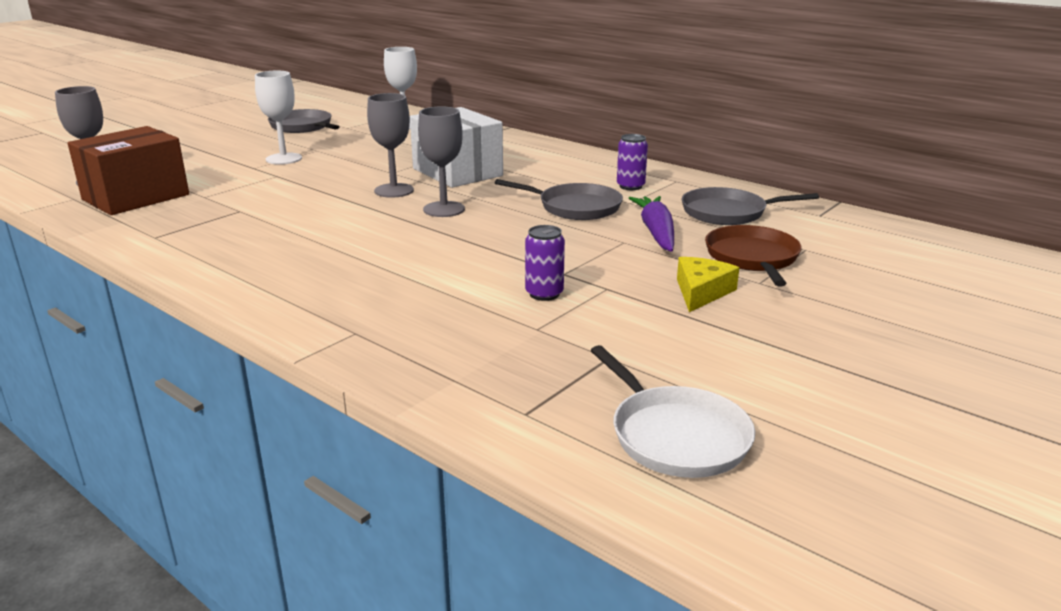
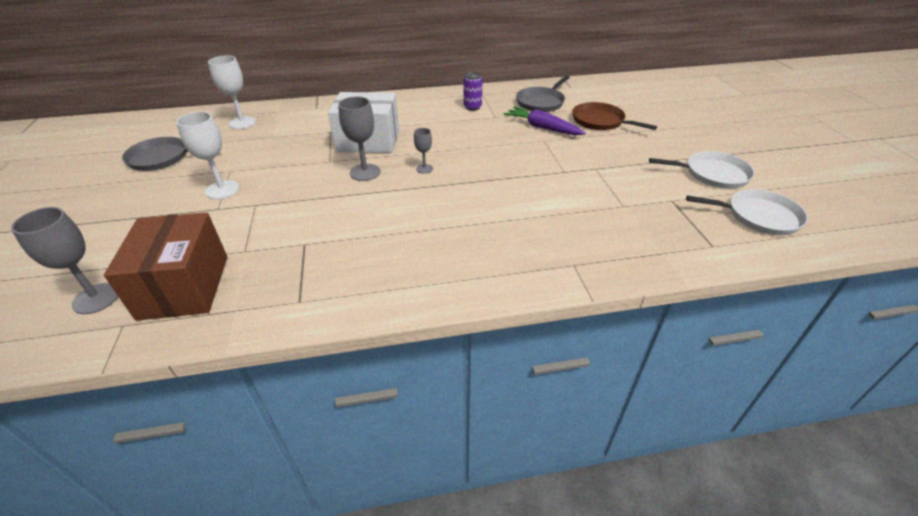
camera: 50 degrees left, 15 degrees up
grey goblet [418,107,465,217] -> grey goblet [414,128,433,174], size x0.56
grey pan [495,179,623,220] -> none
purple can [525,225,565,301] -> none
yellow cheese [677,257,739,312] -> none
none -> white pan [649,151,755,189]

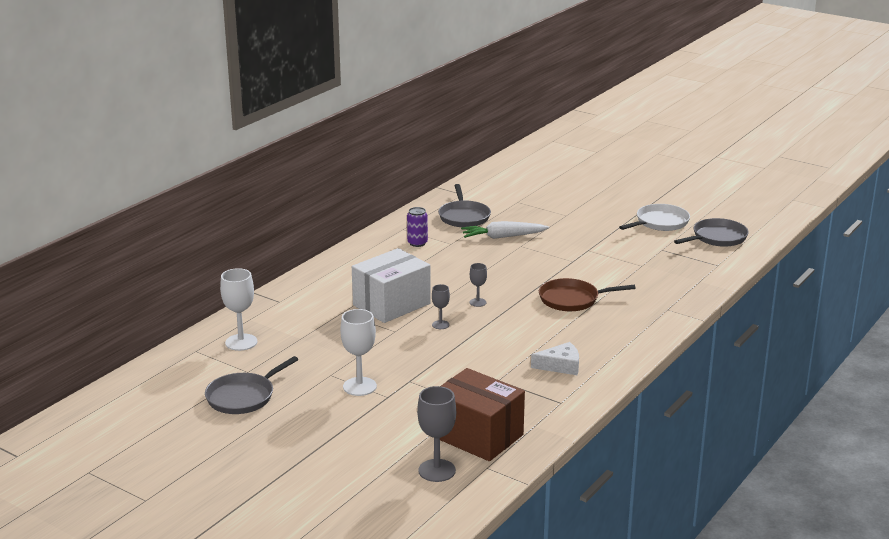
camera: 45 degrees left, 15 degrees down
grey goblet [338,97,381,181] -> grey goblet [432,284,450,329], size x0.56
purple carrot [504,106,586,135] -> white carrot [461,221,549,239]
brown pan [572,102,657,130] -> brown pan moved to [539,278,636,311]
white pan [686,189,808,235] -> grey pan [674,218,749,247]
none -> white cheese [531,342,579,375]

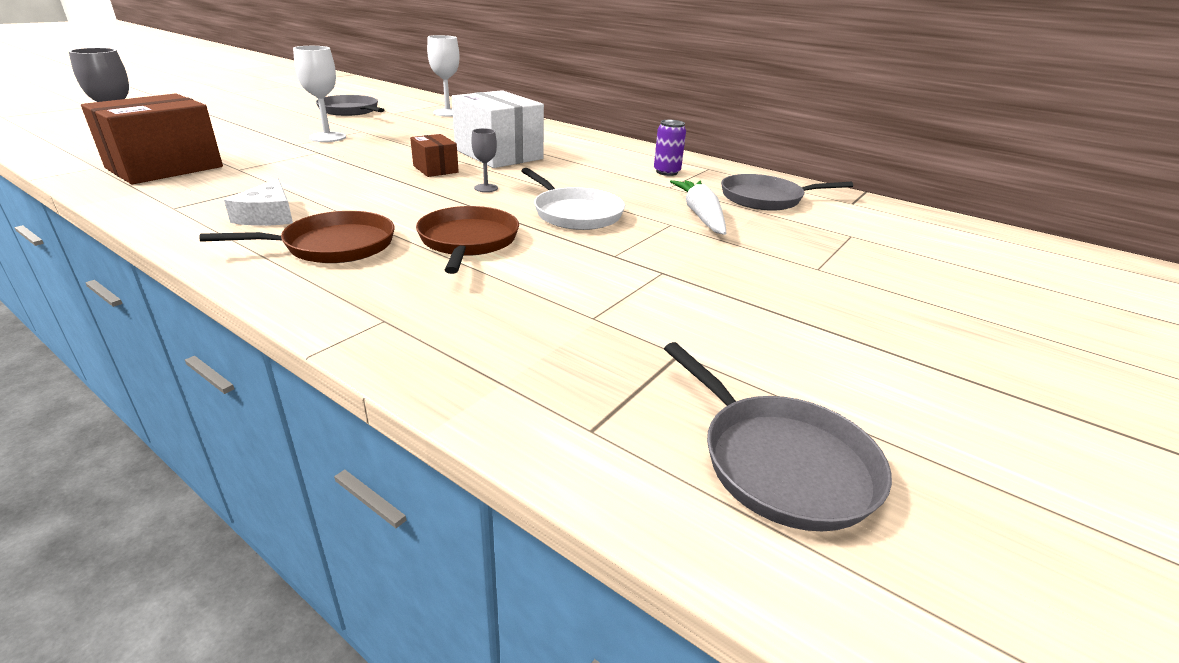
camera: 90 degrees right, 5 degrees up
grey goblet [432,284,450,329] -> brown box [410,134,459,177]
white pan [619,204,690,231] -> white pan moved to [521,168,625,230]
none -> brown pan [199,211,395,263]

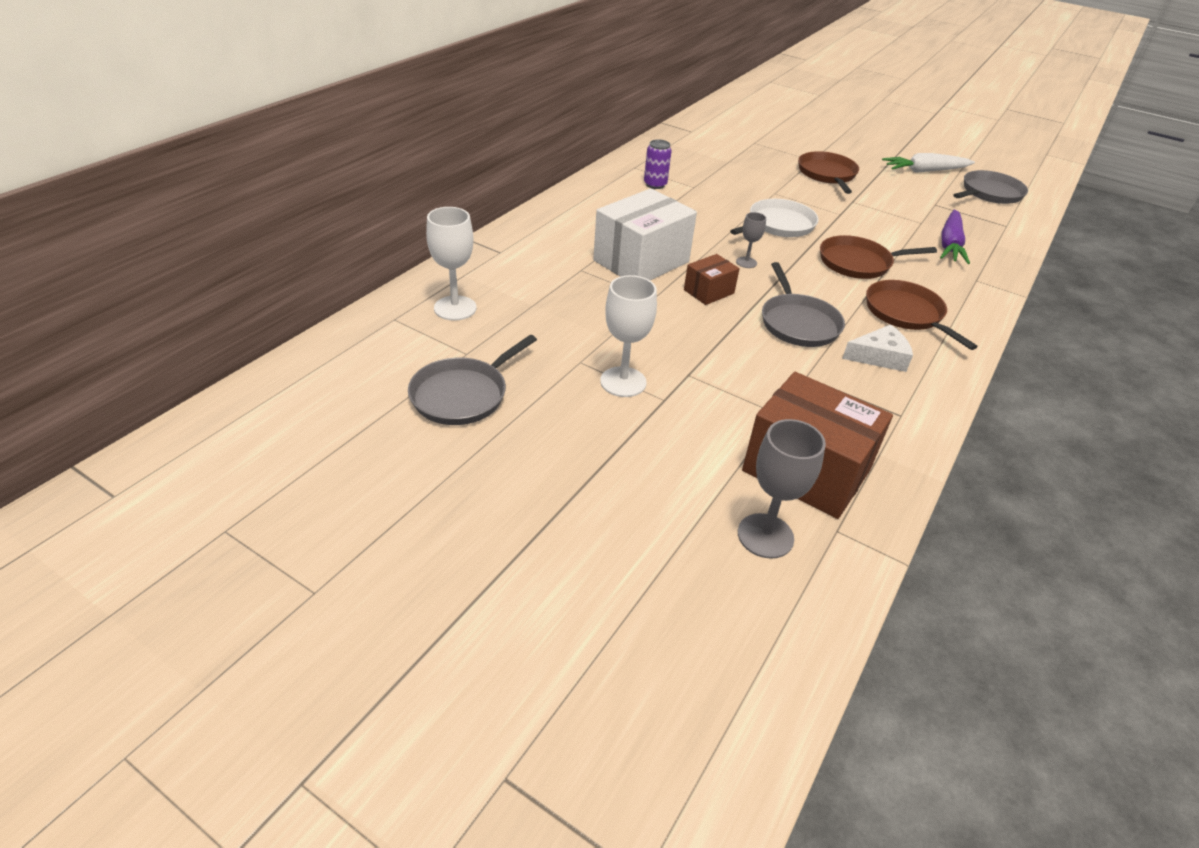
camera: 95 degrees left, 10 degrees up
white carrot [670,180,726,235] -> white carrot moved to [882,153,975,173]
grey pan [721,174,853,211] -> grey pan moved to [762,262,845,347]
none -> brown pan [798,151,859,194]
none -> purple carrot [940,210,970,264]

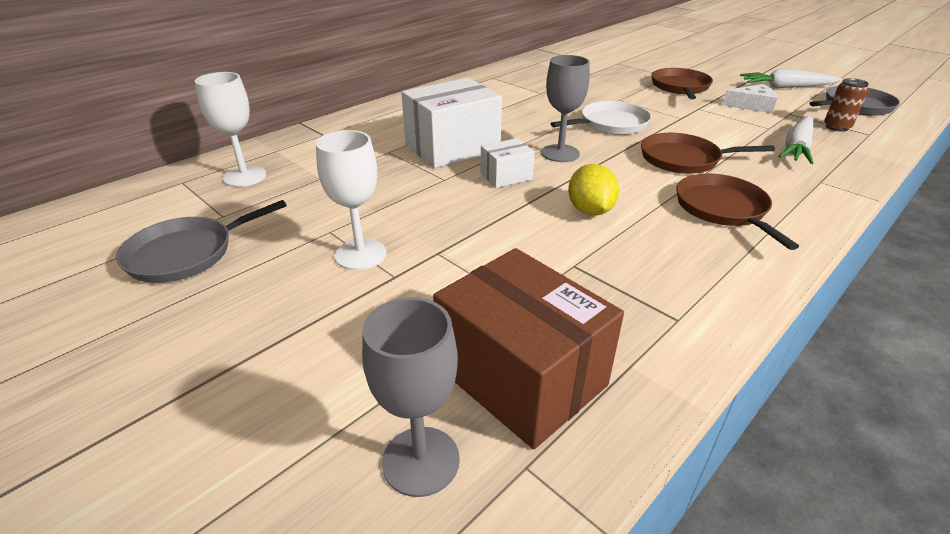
camera: 15 degrees right, 5 degrees down
purple can [644,139,672,189] -> none
brown box [684,254,740,305] -> white box [481,138,535,188]
grey goblet [736,212,766,268] -> grey goblet [541,55,590,162], size x1.77
grey pan [762,262,845,347] -> yellow lemon [568,164,619,216]
white cheese [842,324,913,372] -> white cheese moved to [722,84,778,113]
purple carrot [940,210,970,264] -> white carrot [778,116,813,164]
none -> brown can [824,78,869,132]

